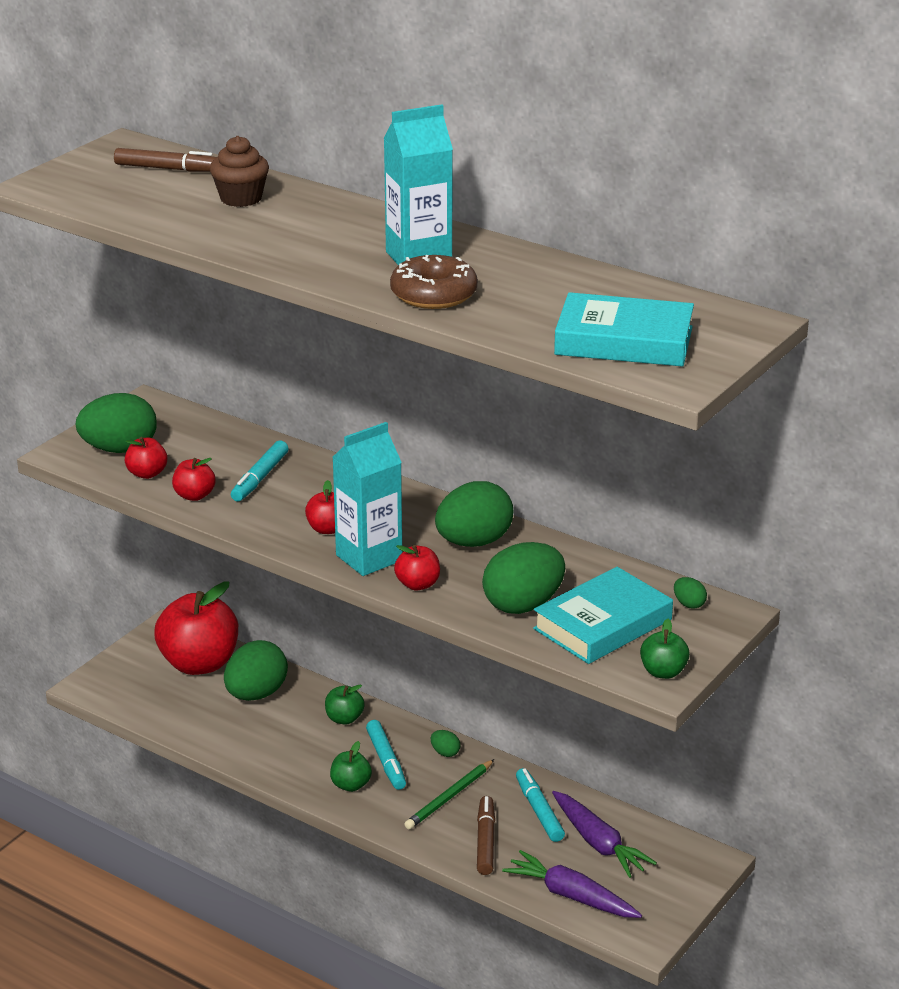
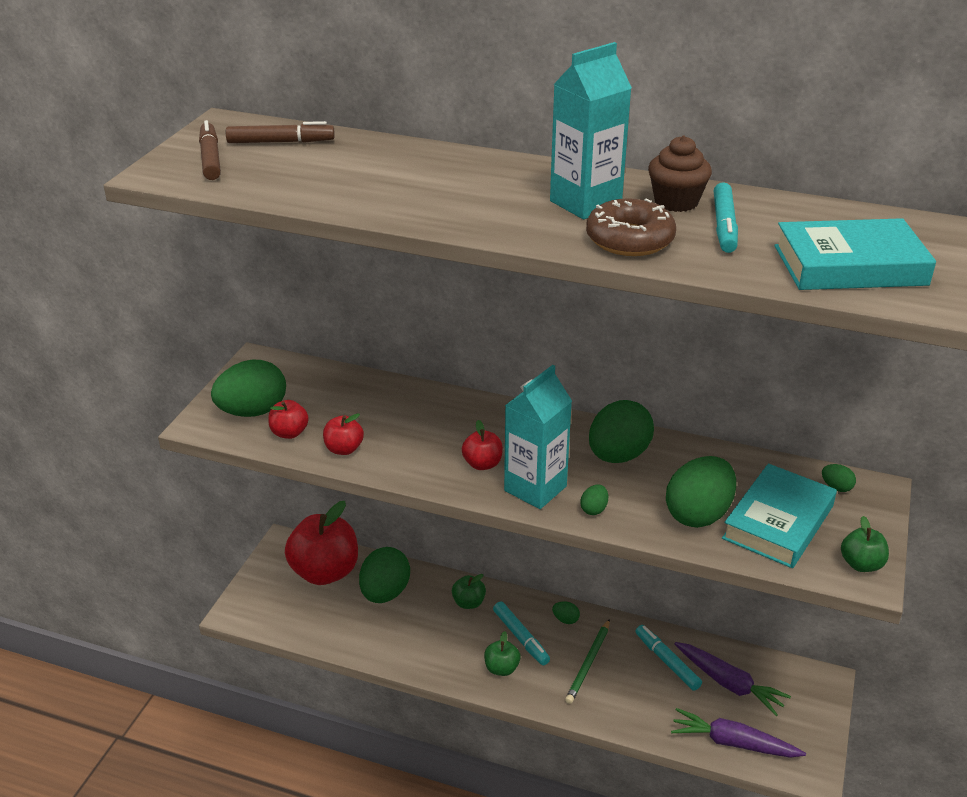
camera: 15 degrees left, 5 degrees up
brown cupcake [210,136,269,207] -> brown cupcake moved to [648,136,712,212]
turquoise marker [231,441,288,501] -> turquoise marker moved to [713,182,738,253]
red apple [394,545,440,591] -> green egg [580,485,608,515]
brown marker [477,796,495,875] -> brown marker moved to [199,120,221,180]

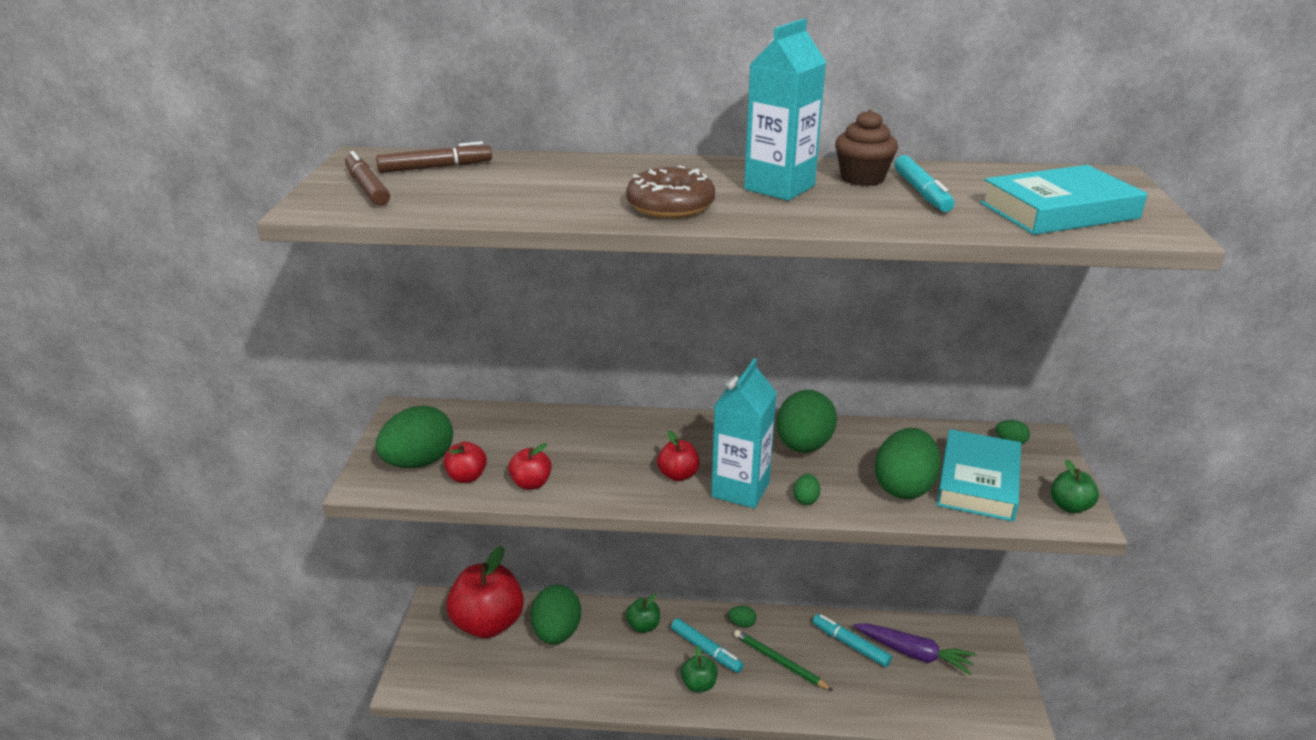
camera: 15 degrees left, 5 degrees down
green pencil [565,619,610,704] -> green pencil turned 120 degrees clockwise [734,630,833,691]
brown donut [586,198,676,256] -> brown donut moved to [626,166,715,218]
purple carrot [671,708,806,758] -> none

